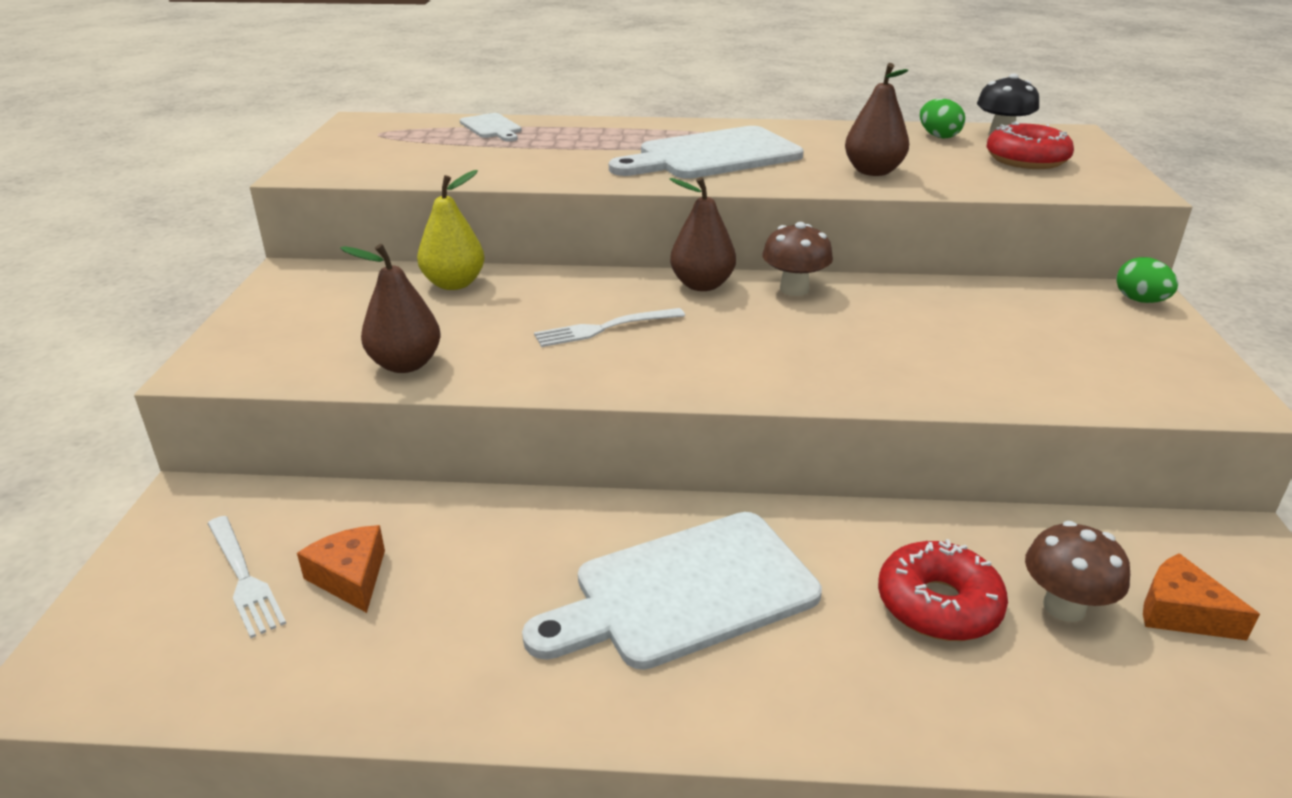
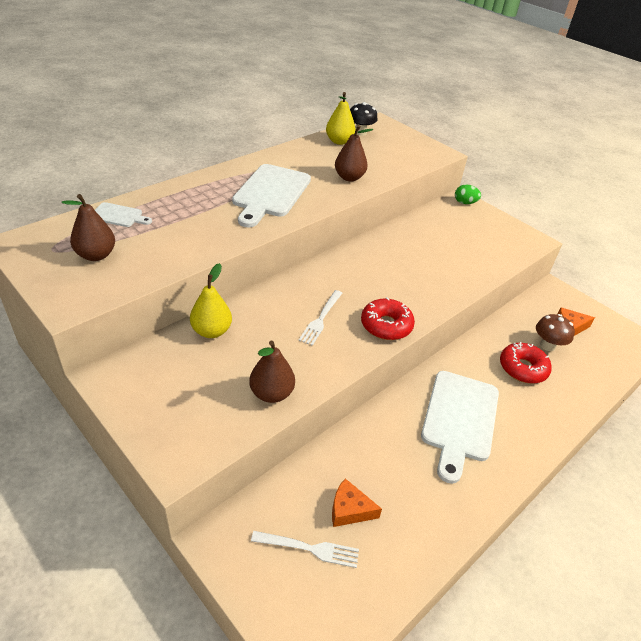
camera: 50 degrees left, 10 degrees up
brown pear [670,177,736,291] -> brown pear moved to [62,194,115,261]
brown mushroom [762,222,833,296] -> none
green egg [920,99,965,138] -> yellow pear [326,92,356,145]
red donut [986,122,1074,169] -> red donut moved to [361,297,415,340]

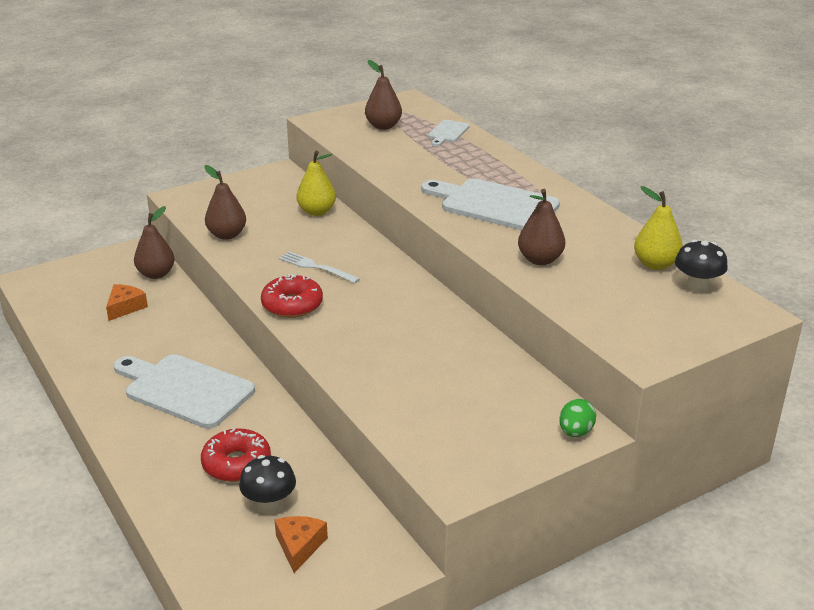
camera: 105 degrees right, 10 degrees down
white fork [251,531,359,568] -> none
brown mushroom [536,314,575,351] -> black mushroom [239,455,296,513]
none -> brown pear [134,206,175,279]

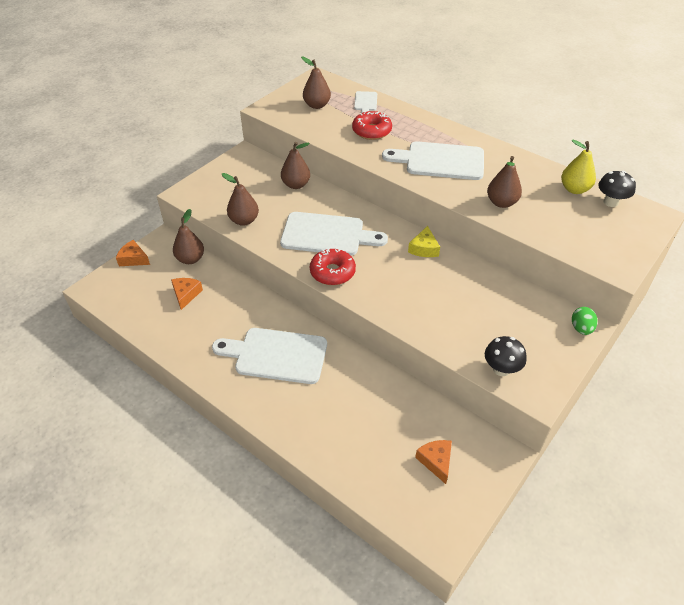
camera: 20 degrees left, 15 degrees up
red donut [201,428,271,482] -> red donut moved to [352,111,392,140]
black mushroom [239,455,296,513] -> black mushroom moved to [485,336,526,376]
white fork [279,251,360,283] -> white cutting board [280,212,388,256]
yellow pear [296,151,336,216] -> brown pear [281,142,310,189]
none -> orange cheese [116,240,150,266]
none -> yellow cheese [408,226,440,257]

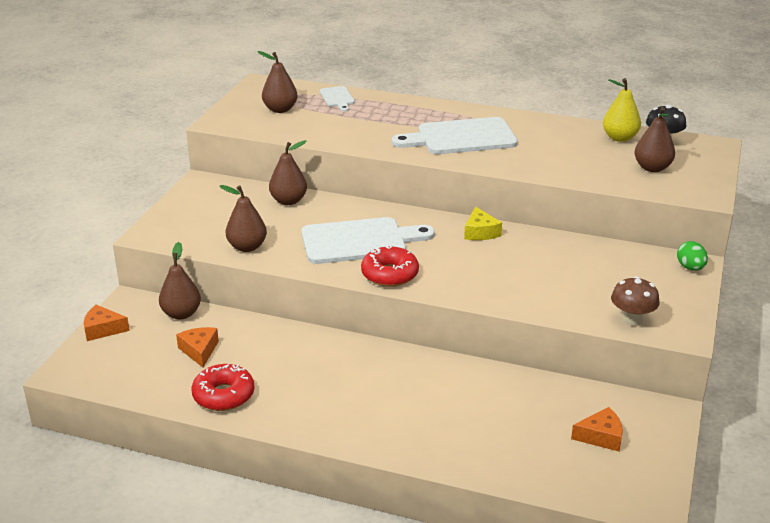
camera: 20 degrees left, 15 degrees down
white cutting board [212,328,327,384] -> none
red donut [352,111,392,140] -> red donut moved to [191,364,255,411]
orange cheese [415,440,452,484] -> orange cheese turned 120 degrees clockwise [571,407,623,451]
black mushroom [485,336,526,376] -> brown mushroom [611,276,660,326]
brown pear [487,156,522,208] -> brown pear moved to [635,107,675,172]

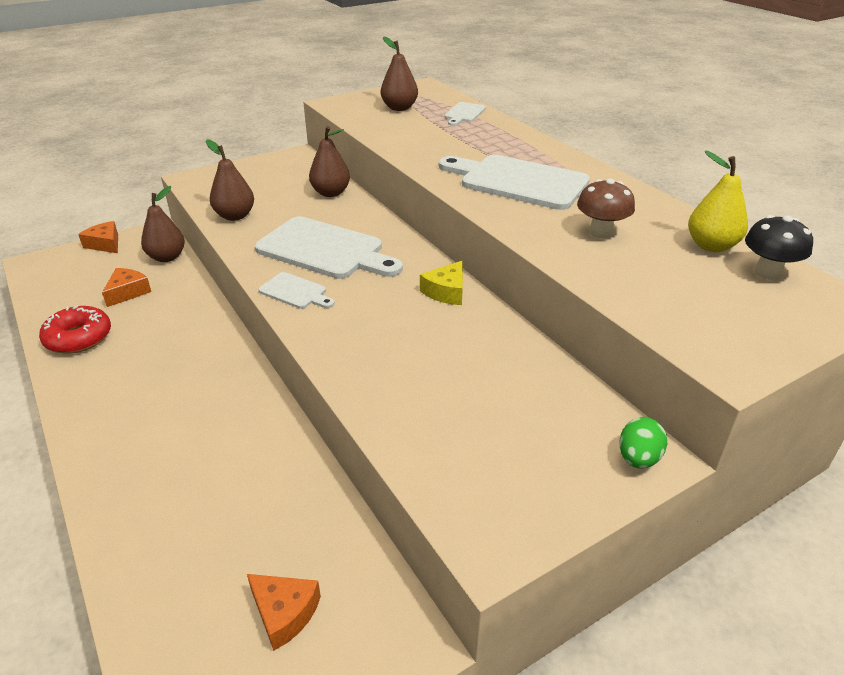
camera: 40 degrees right, 5 degrees up
red donut [361,245,419,287] -> white cutting board [258,272,334,309]
brown mushroom [611,276,660,326] -> brown mushroom moved to [577,178,635,238]
brown pear [635,107,675,172] -> none

